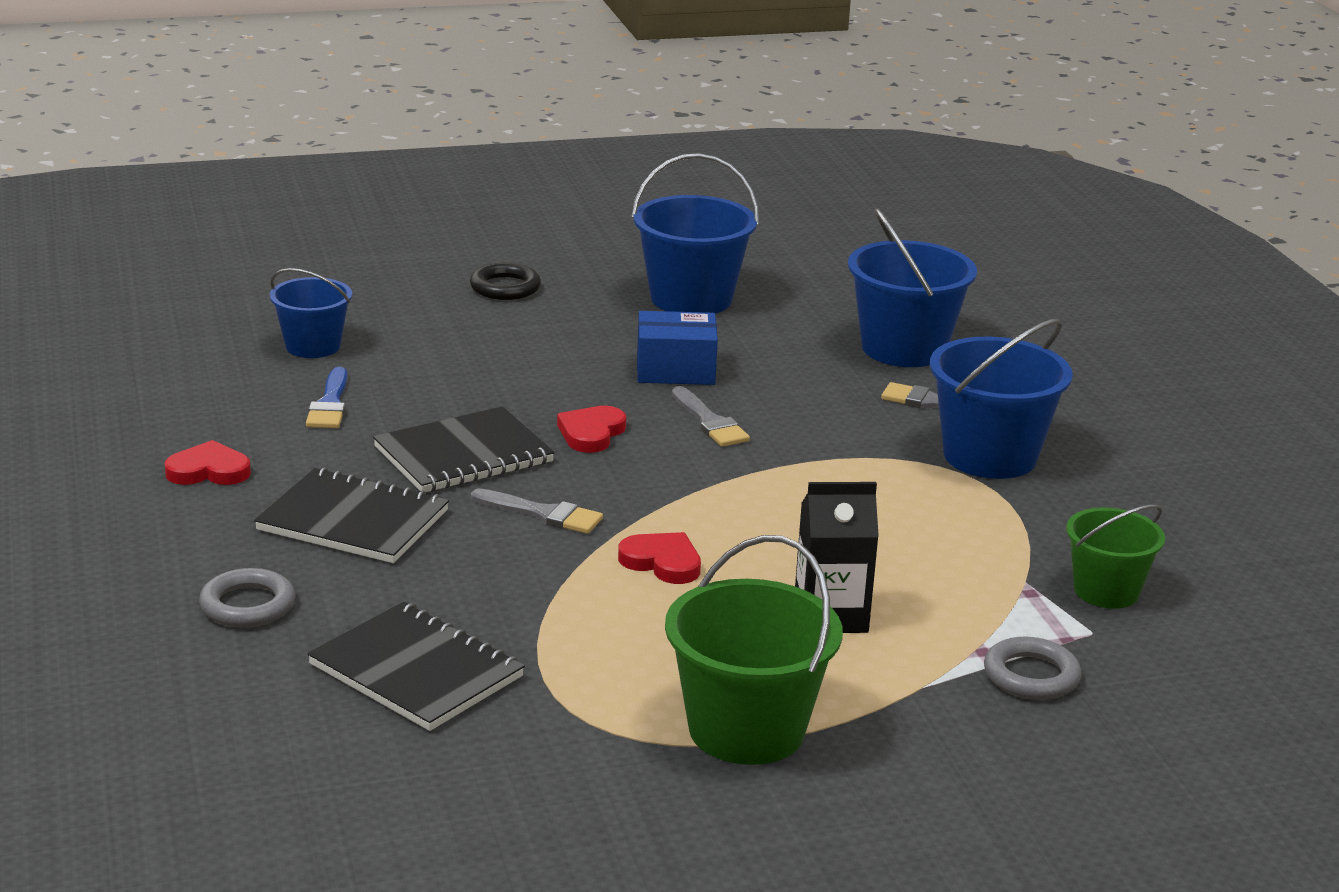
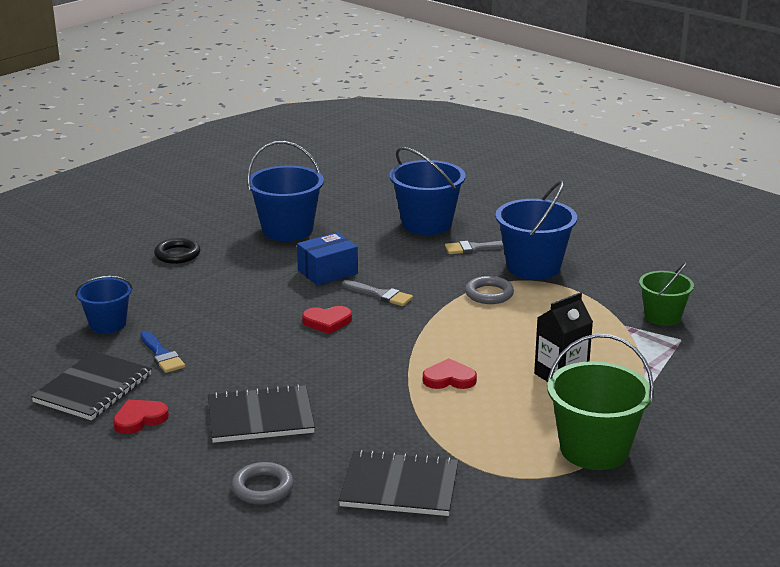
camera: 30 degrees left, 0 degrees up
black notebook [373,406,555,492] -> black notebook moved to [31,351,152,420]
grey brush [471,488,603,534] -> none
red heart [557,406,626,453] -> red heart turned 90 degrees counterclockwise [302,306,352,334]
grey ring [984,637,1081,700] -> grey ring moved to [465,276,514,304]

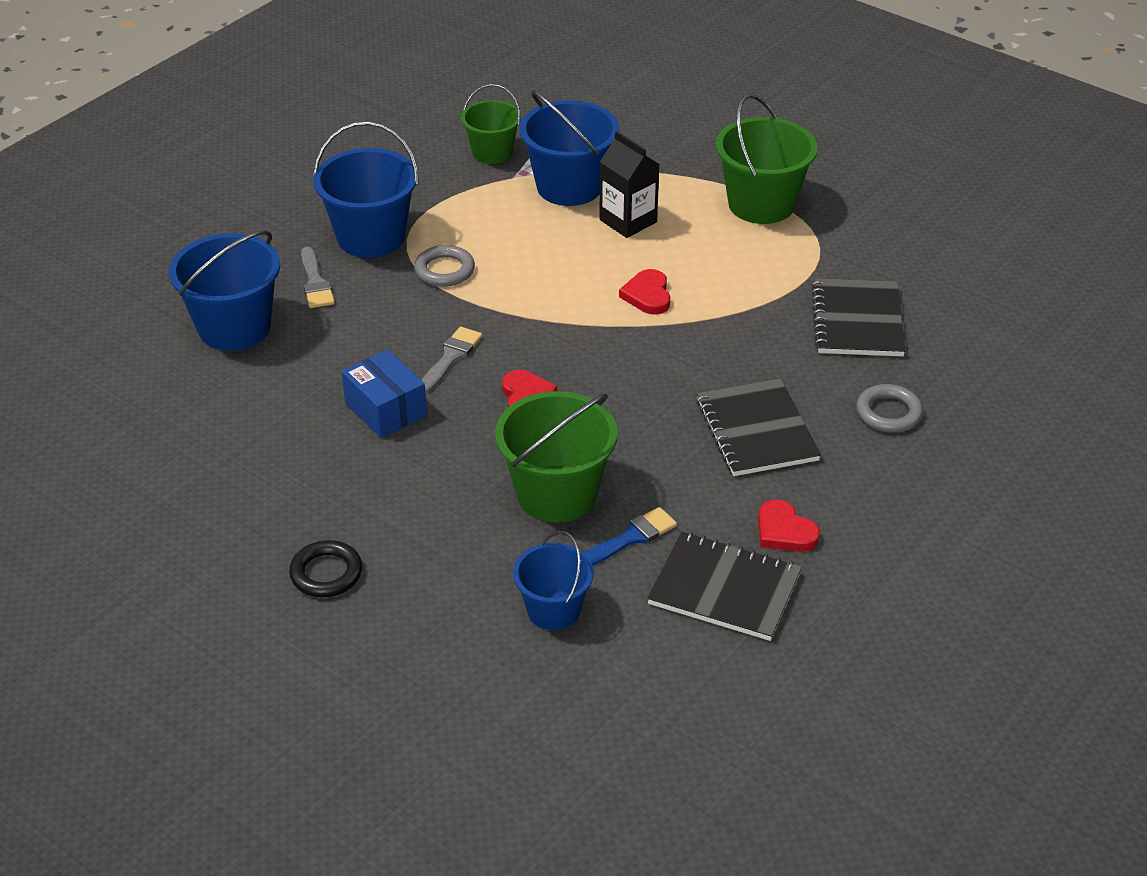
camera: 95 degrees left, 15 degrees up
blue bucket [247,141,324,241] -> blue bucket moved to [519,90,619,206]
none -> green bucket [495,391,618,523]

